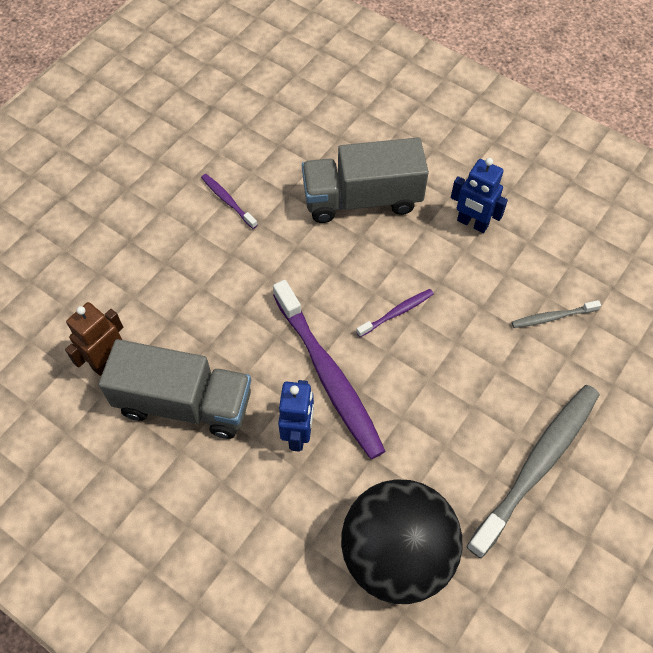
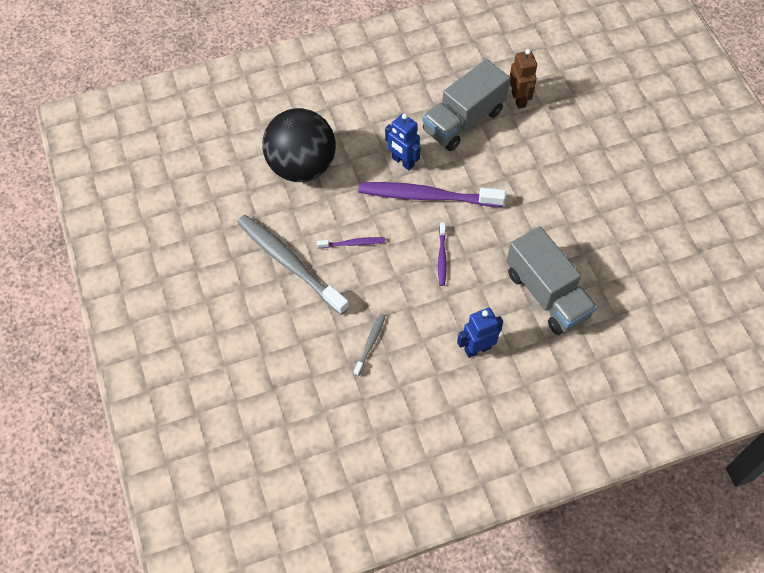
camera: 125 degrees right, 0 degrees up
purple toothbrush [201,174,258,229] -> purple toothbrush moved to [317,237,385,249]
grey truck [302,137,429,223] -> grey truck turned 120 degrees clockwise [506,226,597,335]
grey toothbrush [466,385,600,559] -> grey toothbrush turned 150 degrees clockwise [237,215,349,315]

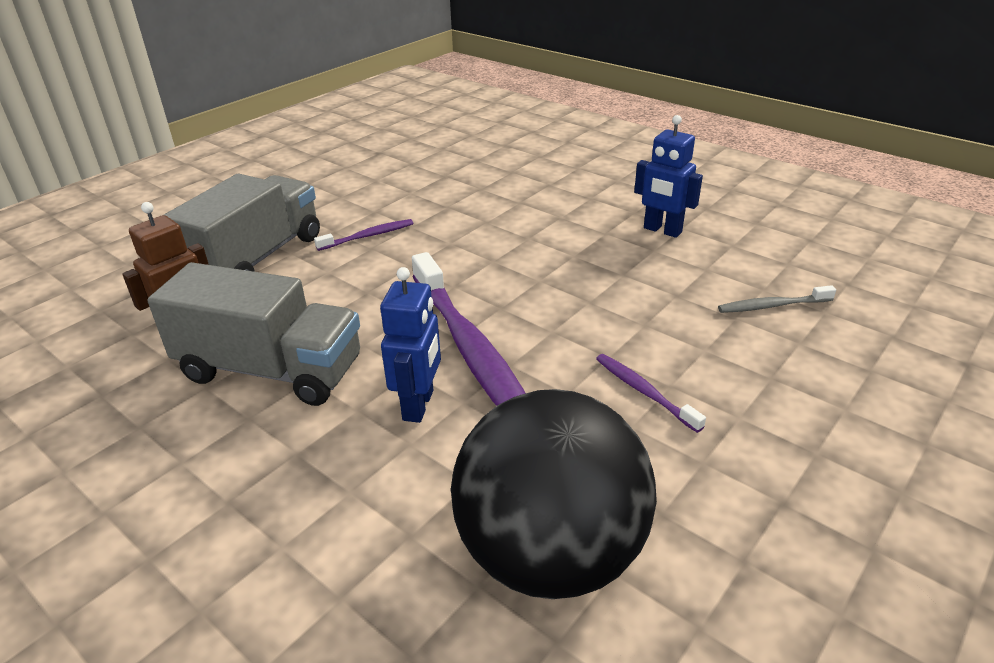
camera: 120 degrees left, 25 degrees down
grey toothbrush [237,215,349,315] -> none
purple toothbrush [438,223,447,286] -> purple toothbrush moved to [314,219,413,251]
grey truck [506,226,597,335] -> grey truck moved to [164,174,320,272]

